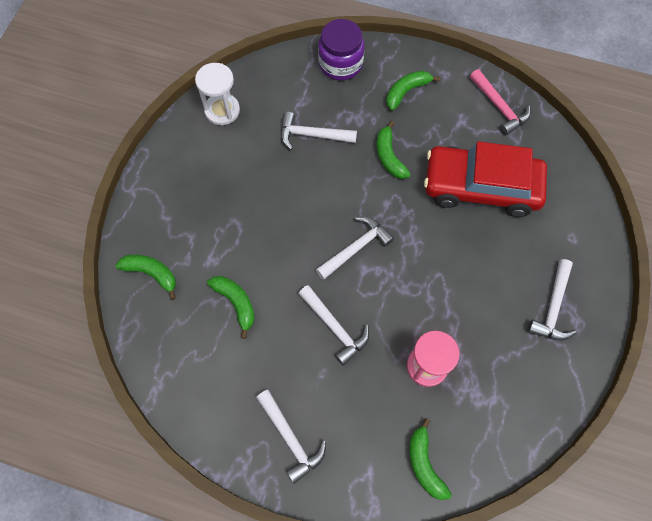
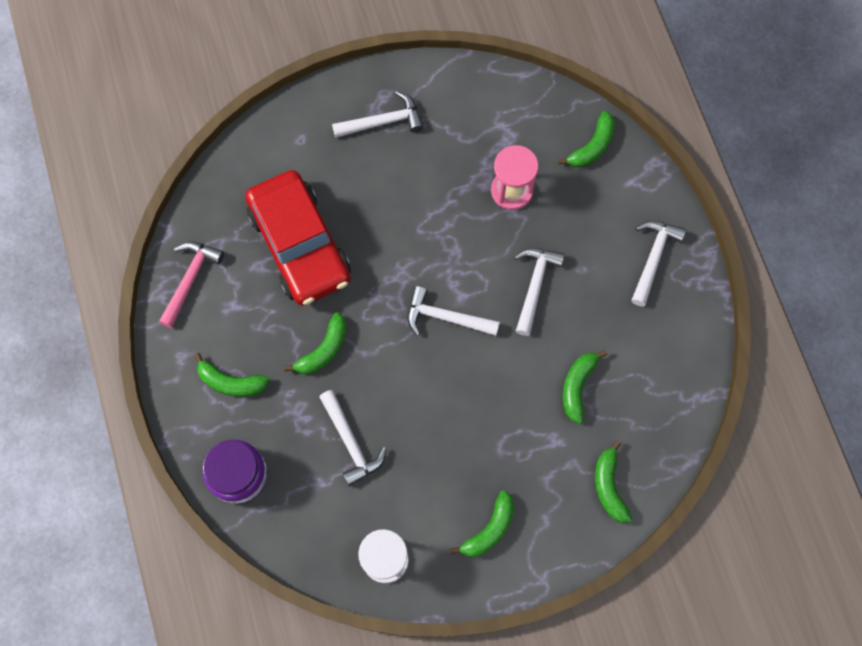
camera: 125 degrees left, 5 degrees up
none -> green banana [450,490,514,557]

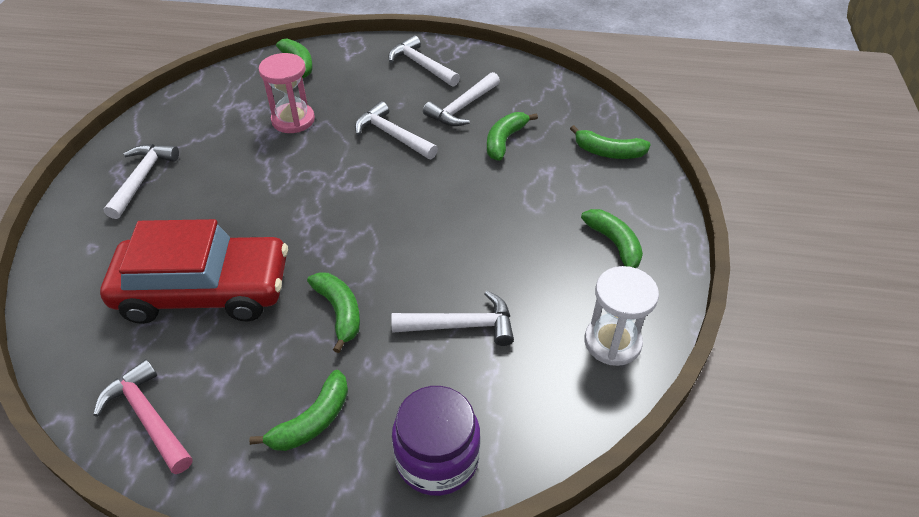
camera: 65 degrees left, 25 degrees down
white hammer [407,286,500,336] -> white hammer moved to [423,72,500,126]
green banana [563,350,607,424] -> green banana turned 75 degrees clockwise [487,112,538,161]

